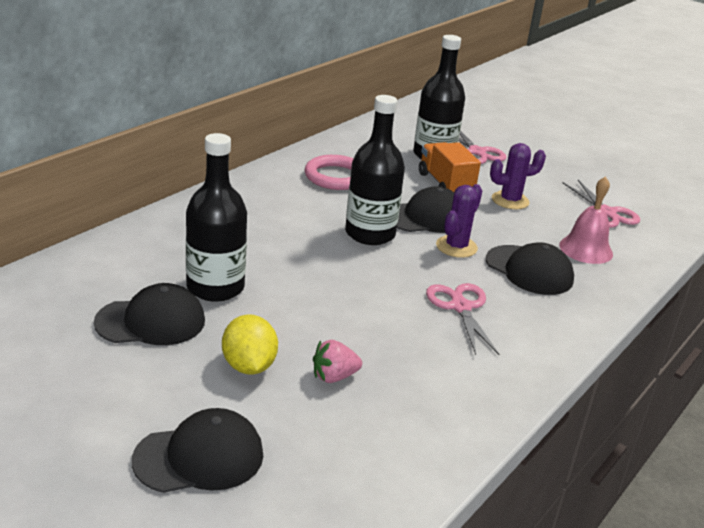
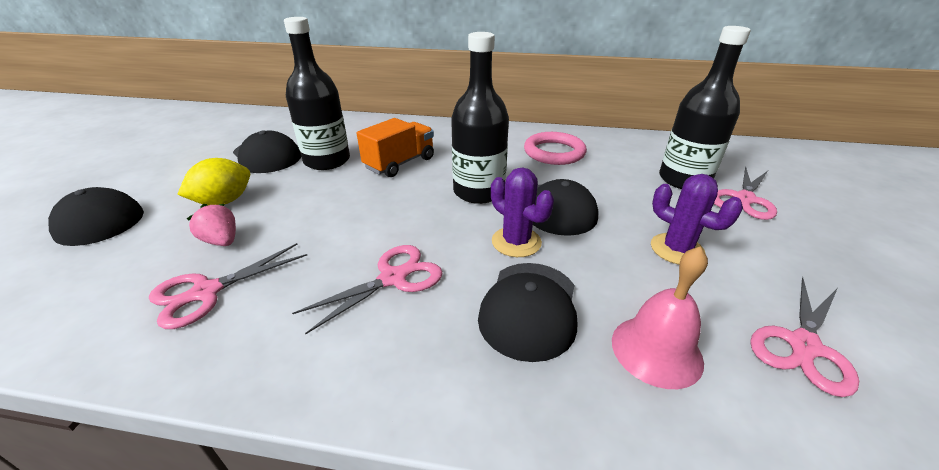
camera: 65 degrees right, 5 degrees up
orange truck [419,142,481,192] -> orange truck moved to [357,118,434,177]
purple cactus [436,184,482,258] -> purple cactus turned 45 degrees clockwise [491,167,554,257]
none -> pink scissors [149,243,307,329]

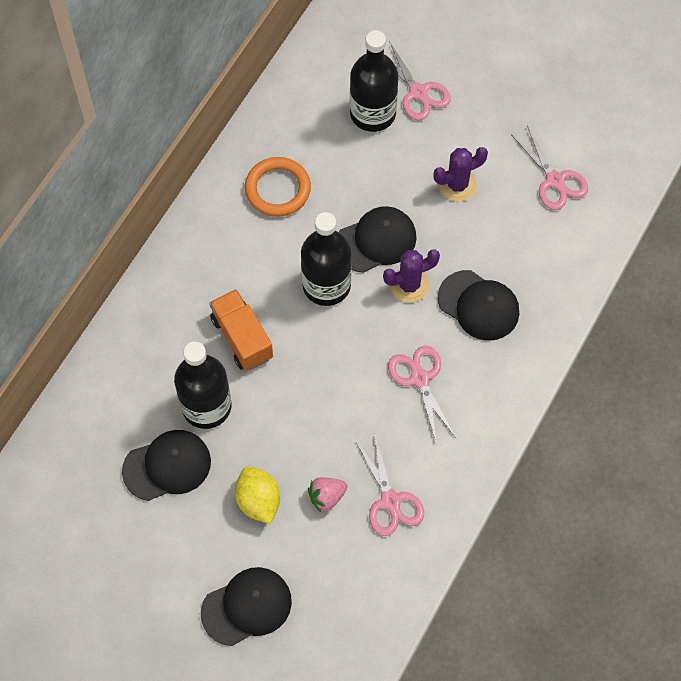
camera: 70 degrees left, 30 degrees up
pink ring [524,132,587,165] -> orange ring [245,157,311,217]
pink bell [612,246,708,389] -> none

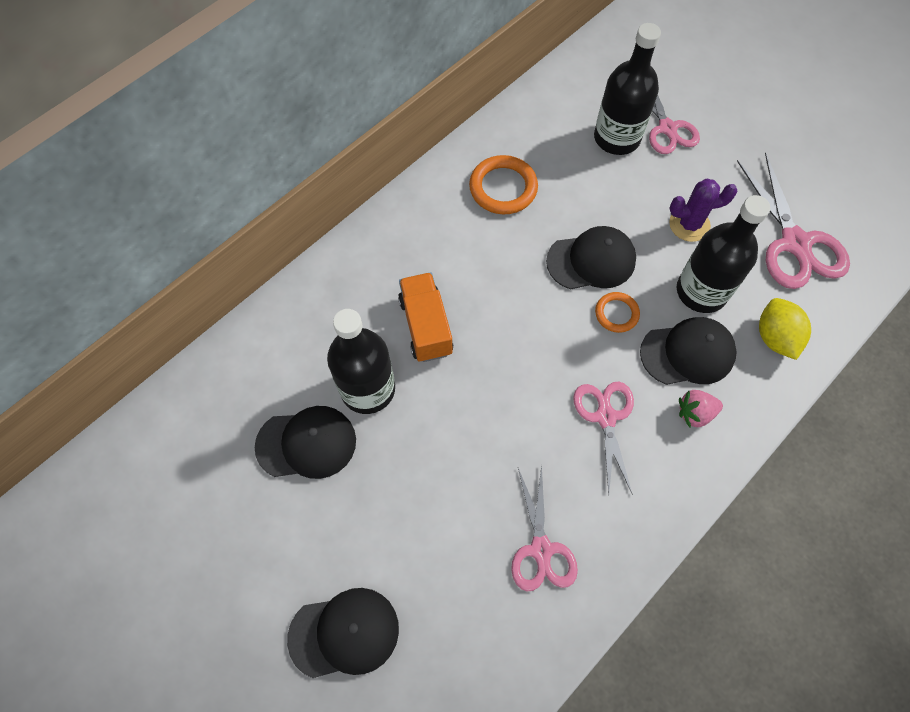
camera: 15 degrees right, 0 degrees up
yellow lemon [235,466,280,524] -> yellow lemon moved to [759,298,811,360]
black bottle [301,212,352,306] -> black bottle moved to [677,195,770,313]
pink strawberry [308,478,347,513] -> pink strawberry moved to [679,390,723,427]
purple cactus [383,250,440,303] -> orange ring [595,292,640,333]
black cap [438,270,519,340] -> black cap turned 60 degrees counterclockwise [640,317,737,385]
pink scissors [511,126,588,210] -> pink scissors [737,152,850,289], size x1.51

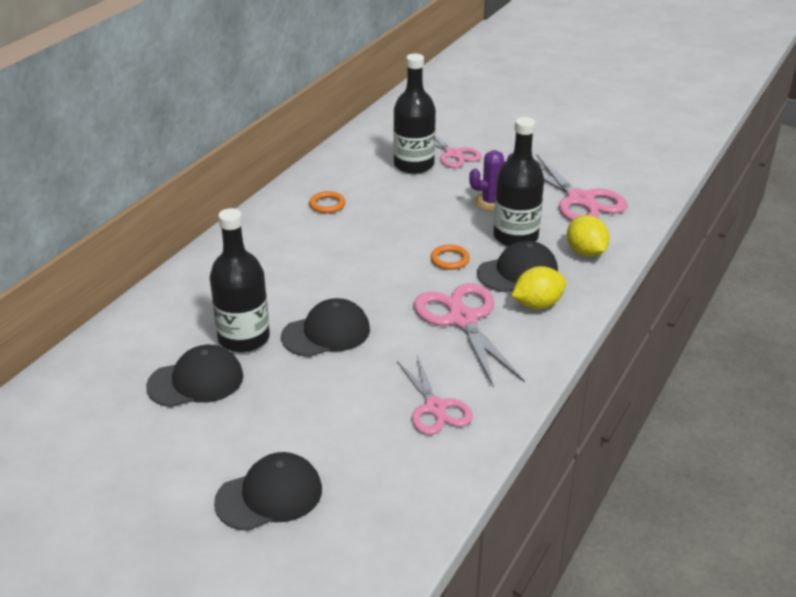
camera: 15 degrees left, 30 degrees down
orange truck [398,272,453,362] -> none
orange ring [469,155,538,214] -> orange ring [309,191,345,213], size x0.60
black cap [546,226,636,290] -> black cap moved to [281,298,370,357]
pink scissors [573,382,634,494] -> pink scissors [414,283,525,388], size x1.51
pink strawberry [679,390,723,427] -> yellow lemon [512,266,566,310]

